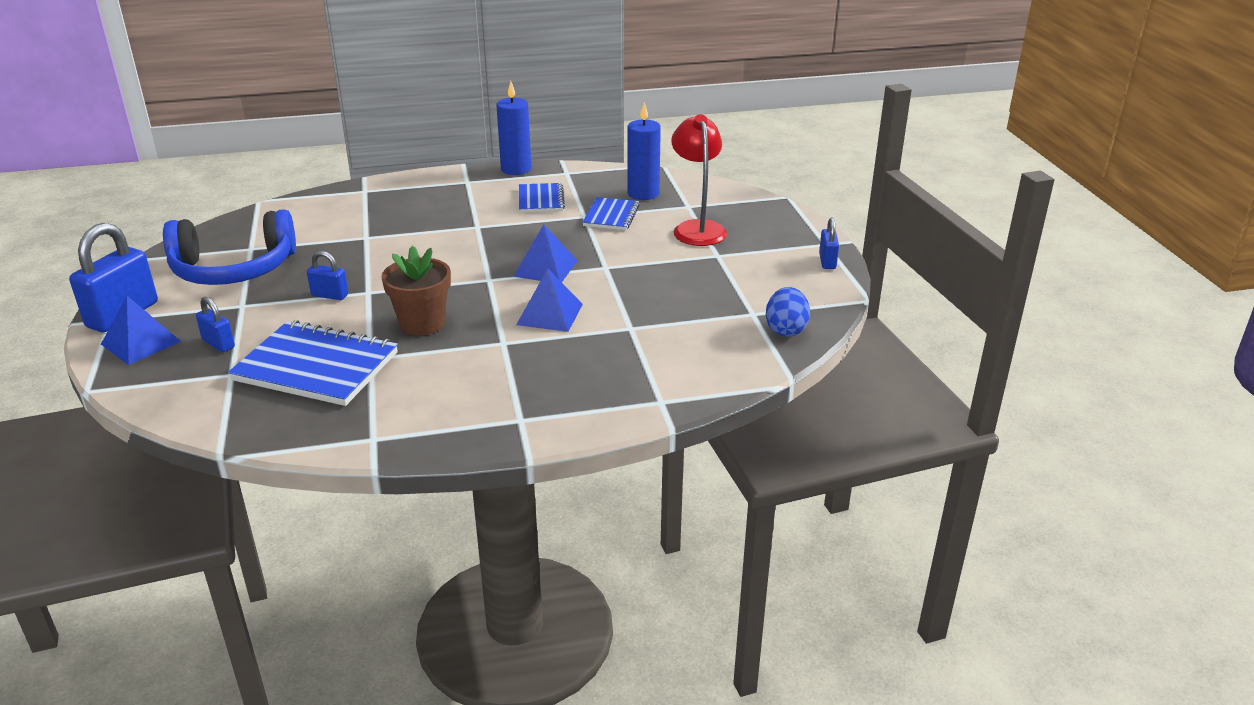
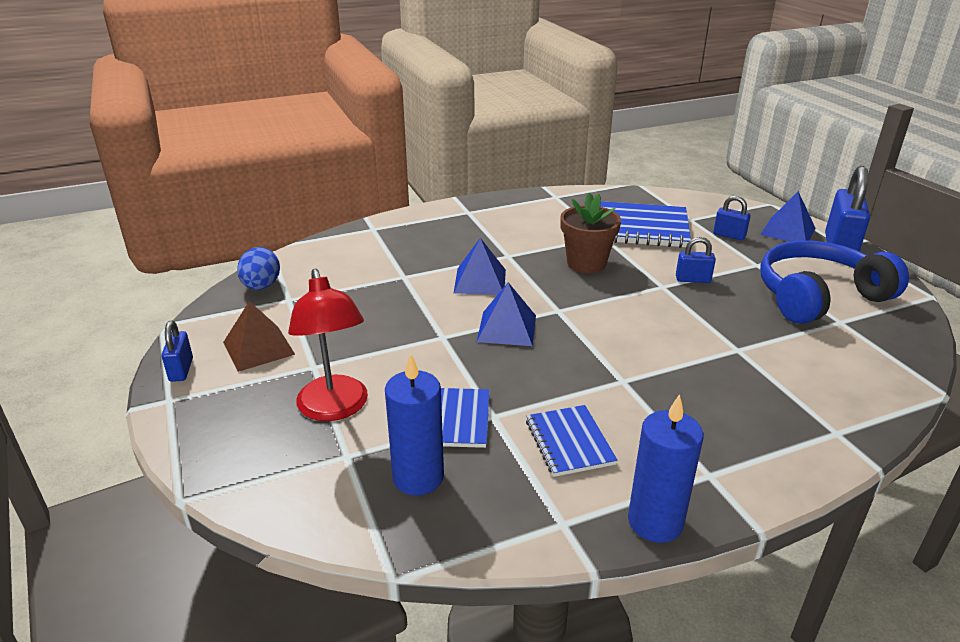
camera: 170 degrees right, 0 degrees up
none -> brown pyramid [223,301,295,372]

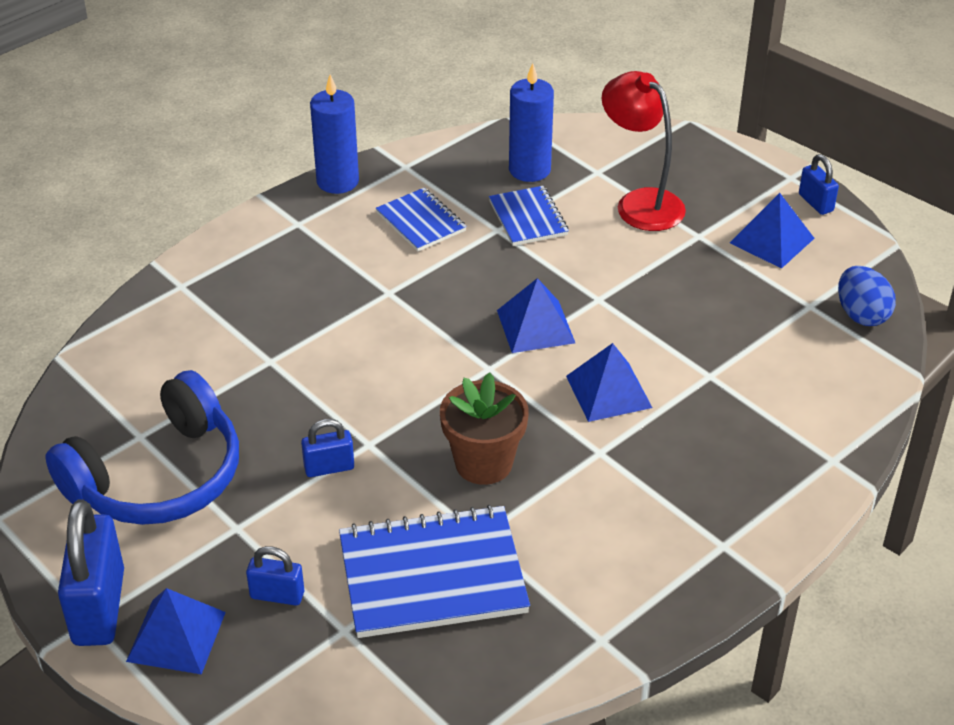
camera: 160 degrees right, 10 degrees up
brown pyramid [223,301,295,372] -> blue pyramid [730,193,815,269]

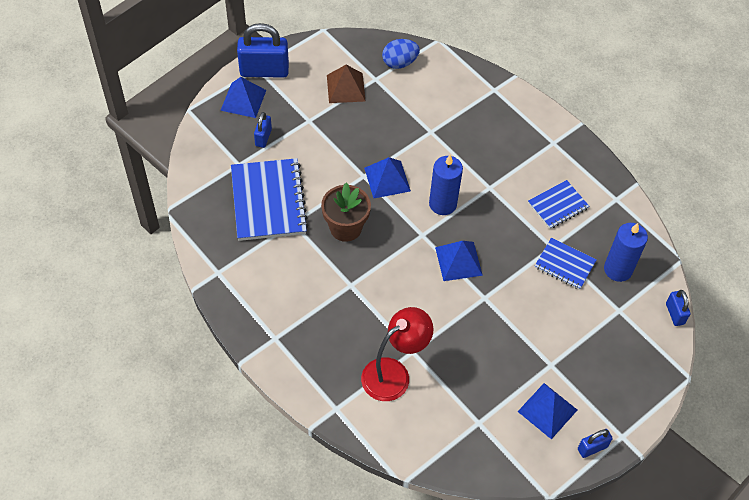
camera: 90 degrees right, 15 degrees up
blue headphones [45,370,239,525] -> brown pyramid [327,65,365,103]
blue padlock [301,419,354,477] -> blue padlock moved to [666,290,690,326]
blue candle [310,75,359,194] -> blue candle moved to [429,155,463,215]
blue notebook [489,186,569,246] -> blue notebook turned 45 degrees clockwise [535,238,597,290]
blue pyramid [566,343,652,422] -> blue pyramid moved to [364,157,411,199]
red lamp [602,71,686,231] -> red lamp moved to [361,307,434,401]
blue egg [838,266,896,326] -> blue egg moved to [382,39,420,69]

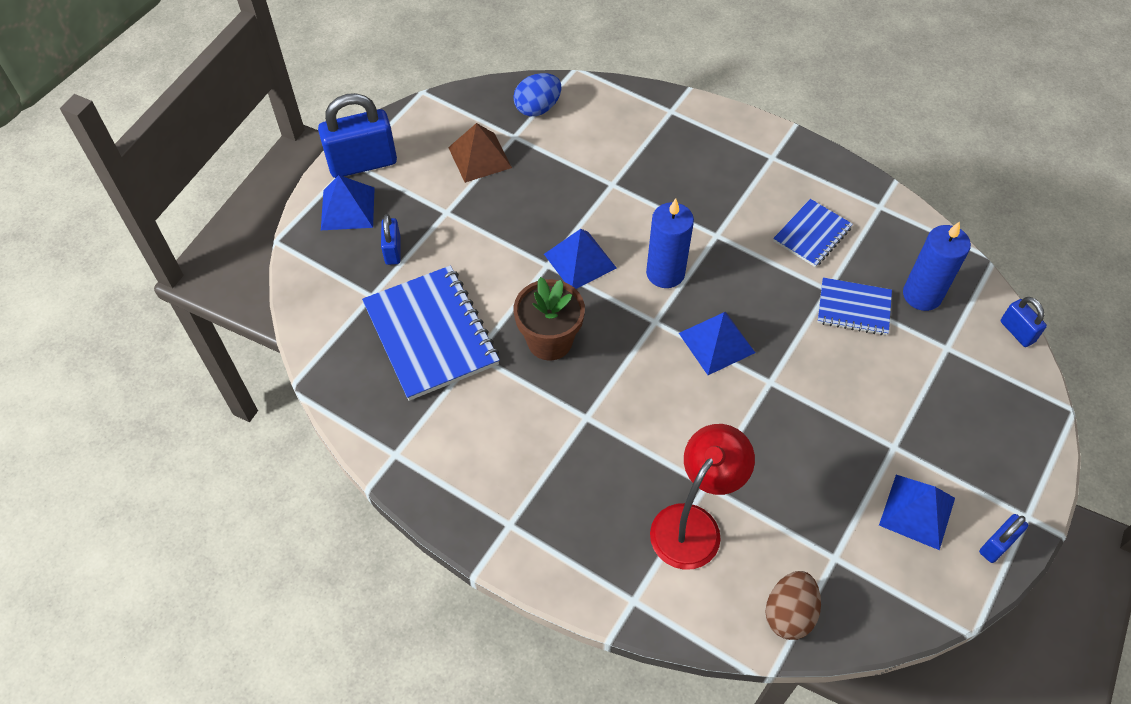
camera: 15 degrees left, 0 degrees up
none -> brown egg [765,571,821,640]

